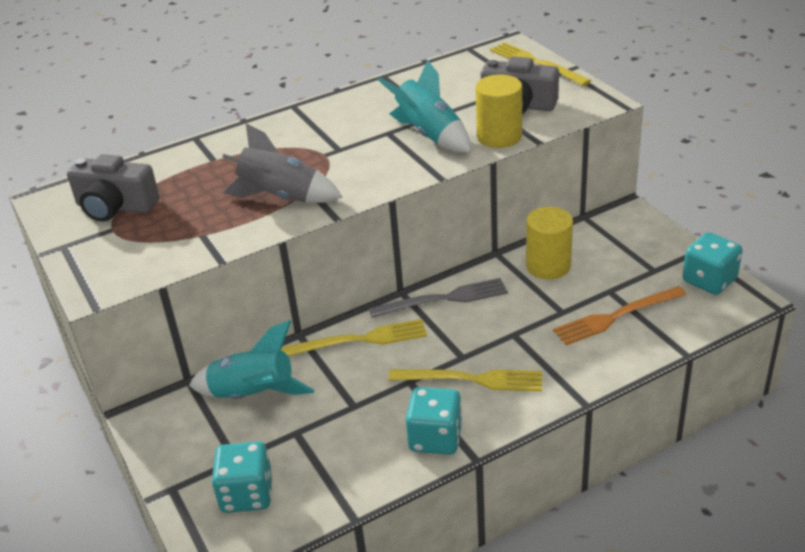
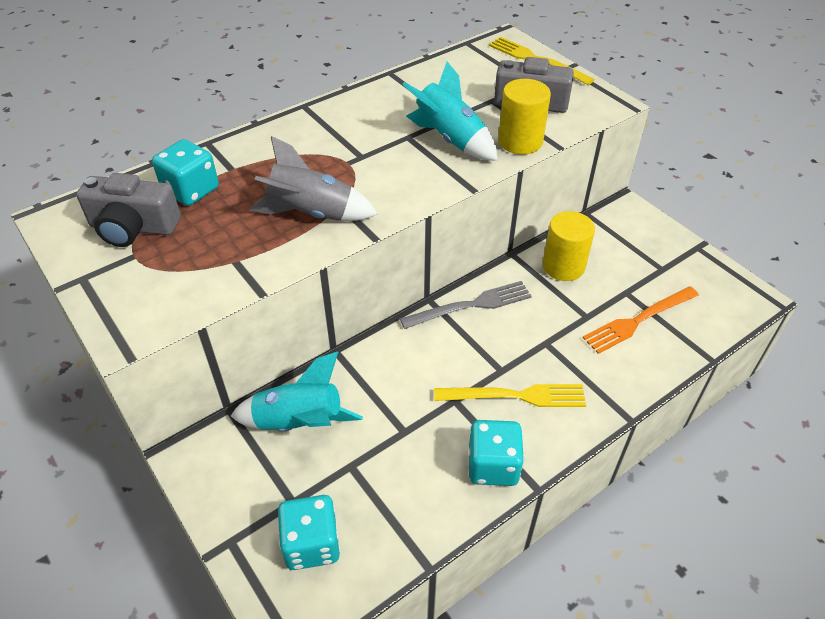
camera: 10 degrees left, 10 degrees up
yellow fork [281,319,427,356] -> none
turquoise dice [683,232,742,295] -> turquoise dice moved to [152,139,219,206]

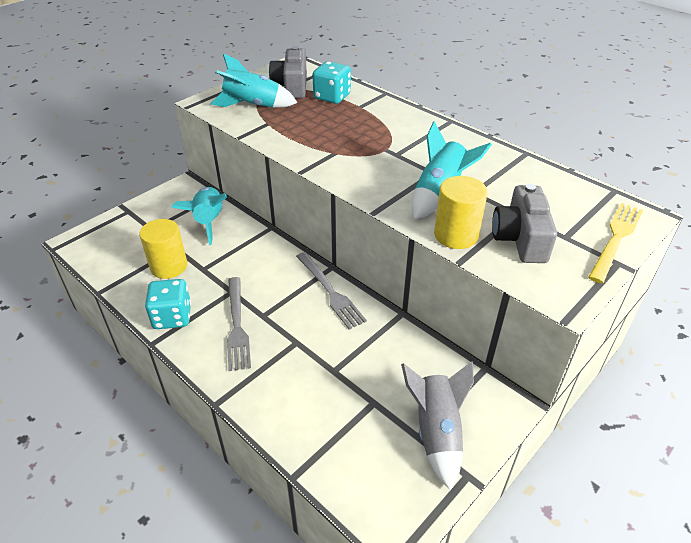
camera: 80 degrees right, 5 degrees down
grey rocket [249,136,378,221] -> grey rocket moved to [401,361,474,491]
turquoise dice [278,495,340,570] -> none
yellow fork [434,384,586,407] -> grey fork [227,277,251,371]
yellow cylinder [542,211,595,281] -> yellow cylinder moved to [139,219,187,279]
orange fork [583,286,699,354] -> none
none -> turquoise rocket [211,53,297,108]

